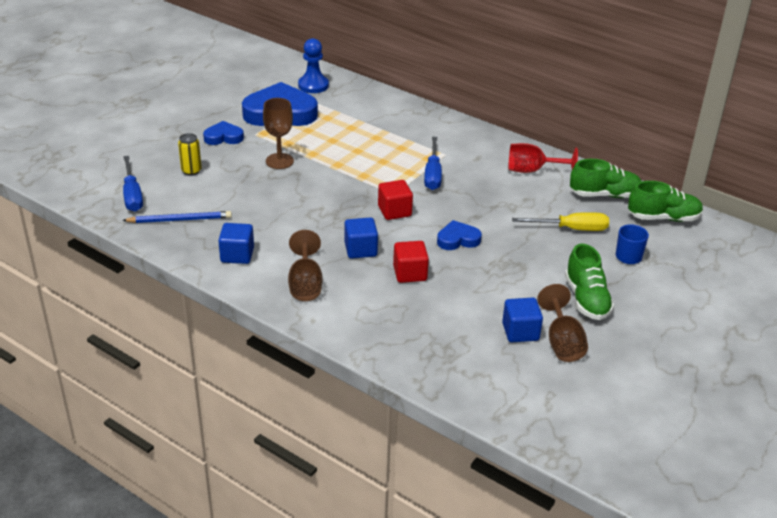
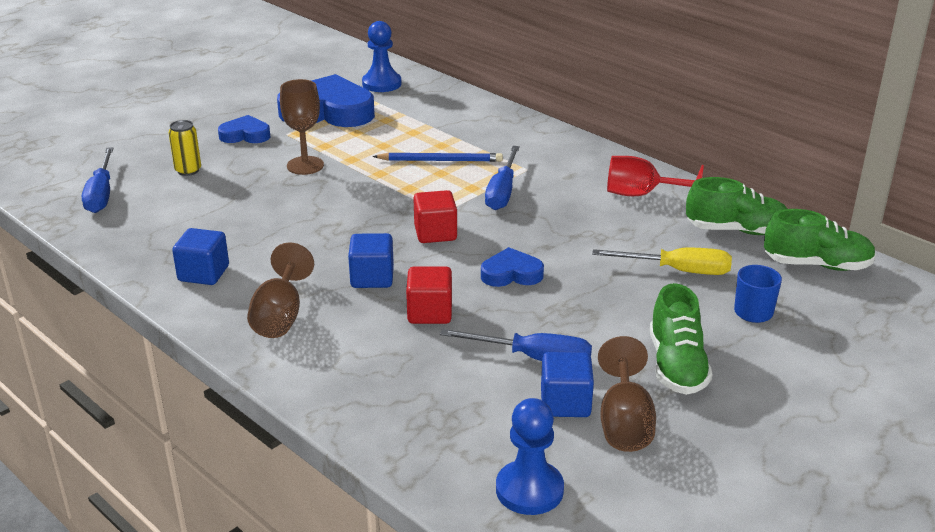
camera: 10 degrees right, 5 degrees down
blue pencil [122,211,232,223] -> blue pencil moved to [373,153,503,162]
none -> blue screwdriver [440,329,592,361]
none -> blue pawn [496,398,564,515]

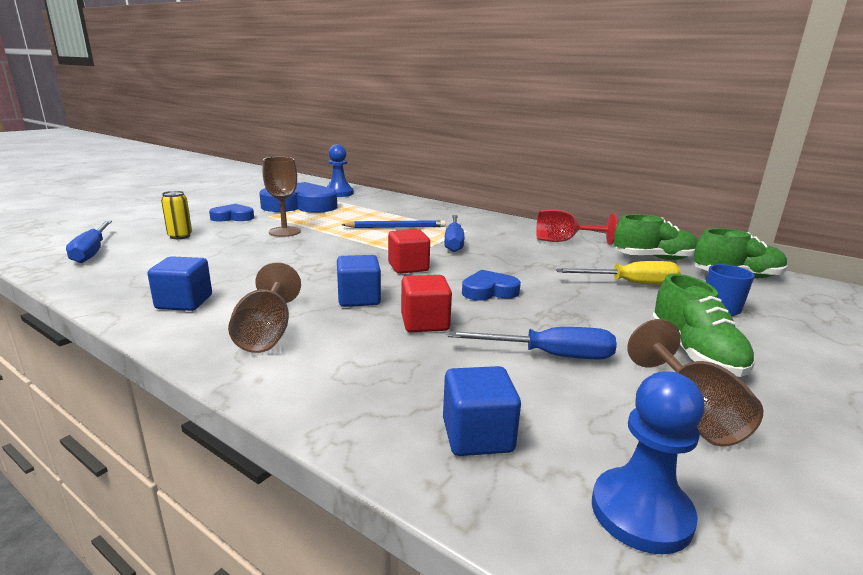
camera: 10 degrees left, 10 degrees down
blue cube [541,352,594,417] -> blue cube moved to [443,366,521,456]

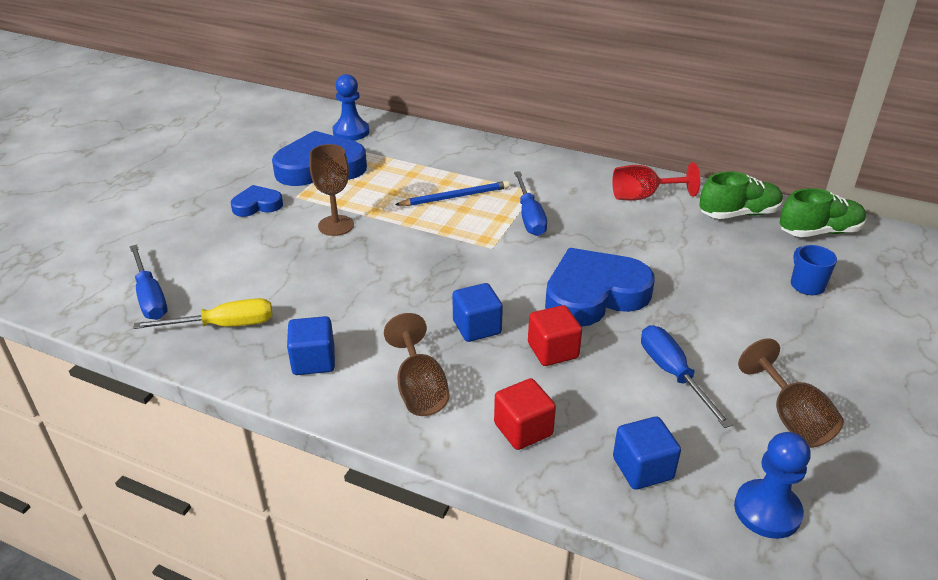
camera: 10 degrees left, 15 degrees up
yellow can [161,191,192,239] -> none
red cube [388,229,430,274] -> red cube moved to [494,378,556,450]
blue screwdriver [448,327,617,359] -> blue screwdriver turned 105 degrees counterclockwise [641,325,733,428]
blue heart [462,270,521,301] -> blue heart [545,248,655,327], size x1.96
yellow screwdriver [556,261,681,285] -> yellow screwdriver moved to [133,298,273,329]
green shoe [652,274,755,377] -> none

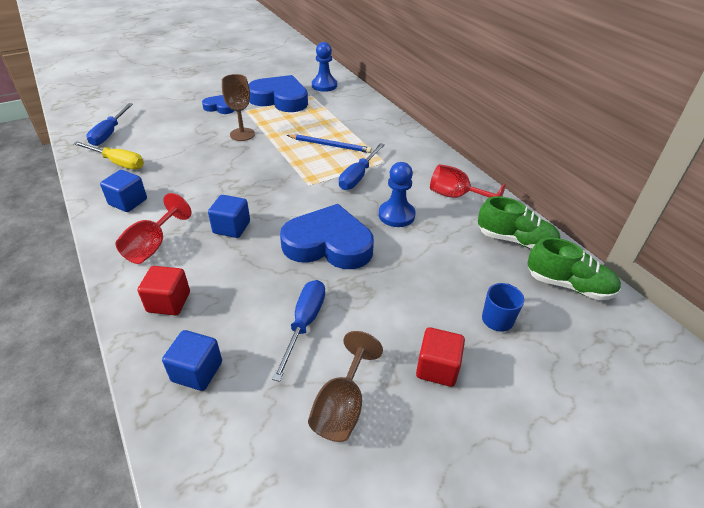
camera: 35 degrees right, 5 degrees up
brown goblet [384,313,449,416] -> red goblet [115,193,191,264]
red cube [528,305,582,366] -> red cube moved to [416,327,465,387]
blue pawn [734,432,811,539] -> blue pawn moved to [379,162,416,227]

